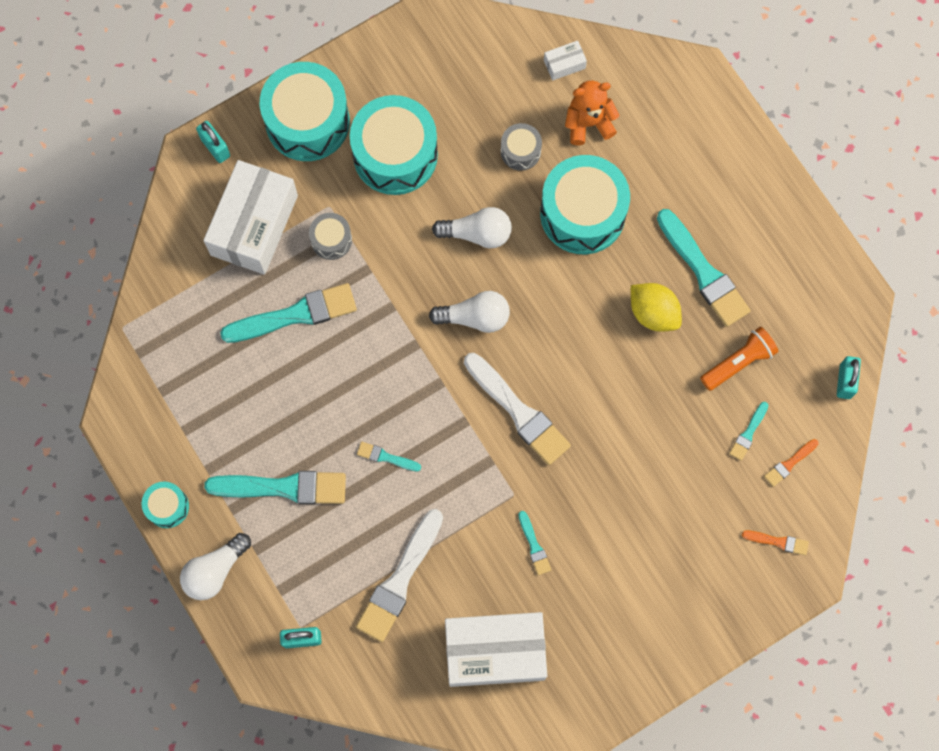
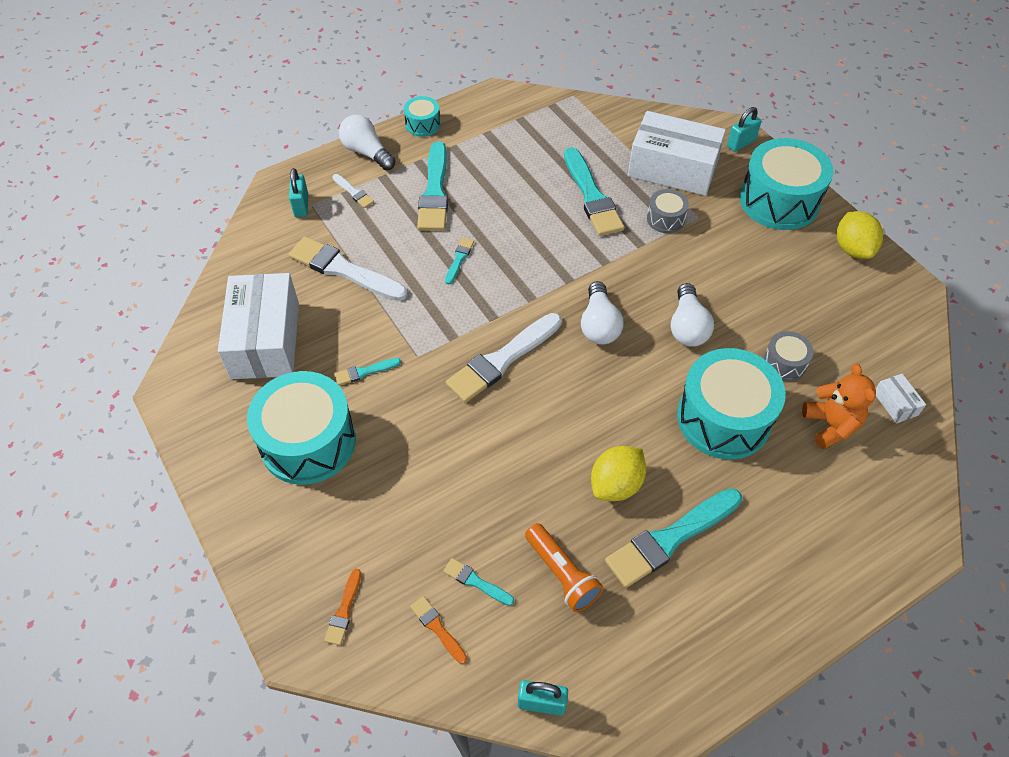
camera: 90 degrees right, 20 degrees down
turquoise drum [350,95,438,195] -> turquoise drum moved to [247,371,356,485]
none -> white brush [333,174,374,208]
none -> yellow lemon [837,211,883,259]

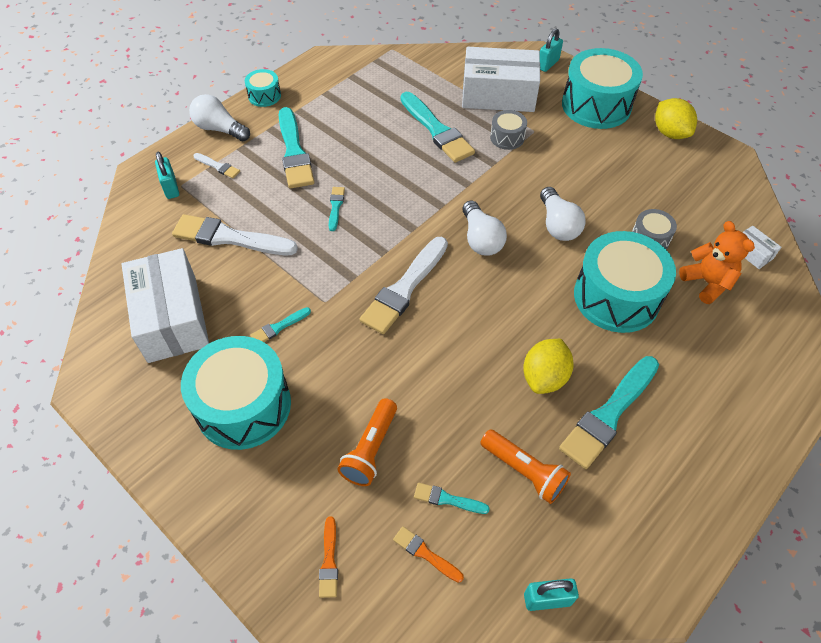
camera: 15 degrees left, 0 degrees up
none -> orange flashlight [337,398,397,486]

